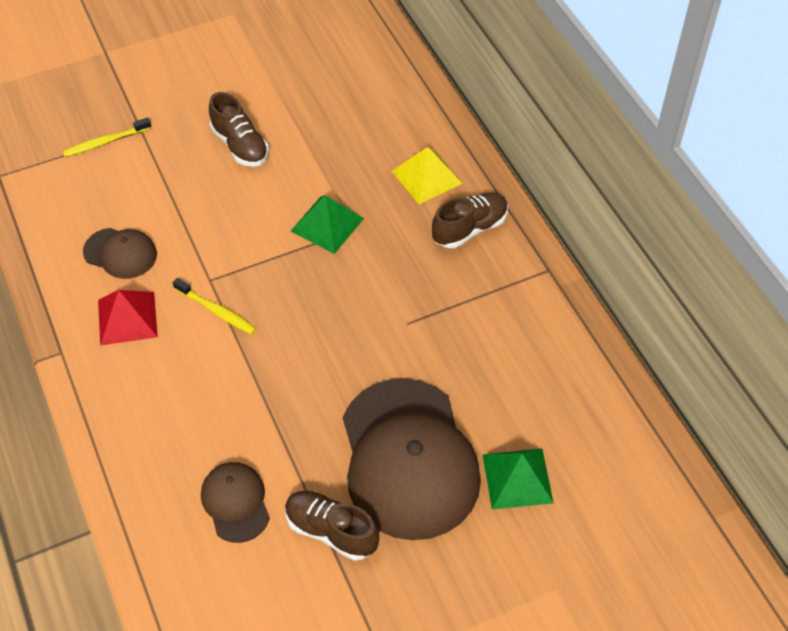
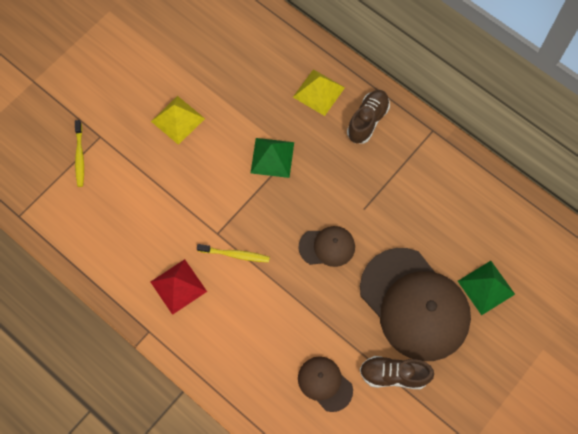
camera: 25 degrees left, 15 degrees up
yellow toothbrush [63,117,151,157] -> yellow toothbrush turned 45 degrees counterclockwise [75,120,84,187]
brown cap [83,228,157,279] -> brown cap moved to [298,226,355,267]
brown shoe [209,92,269,167] -> yellow pyramid [151,96,205,145]

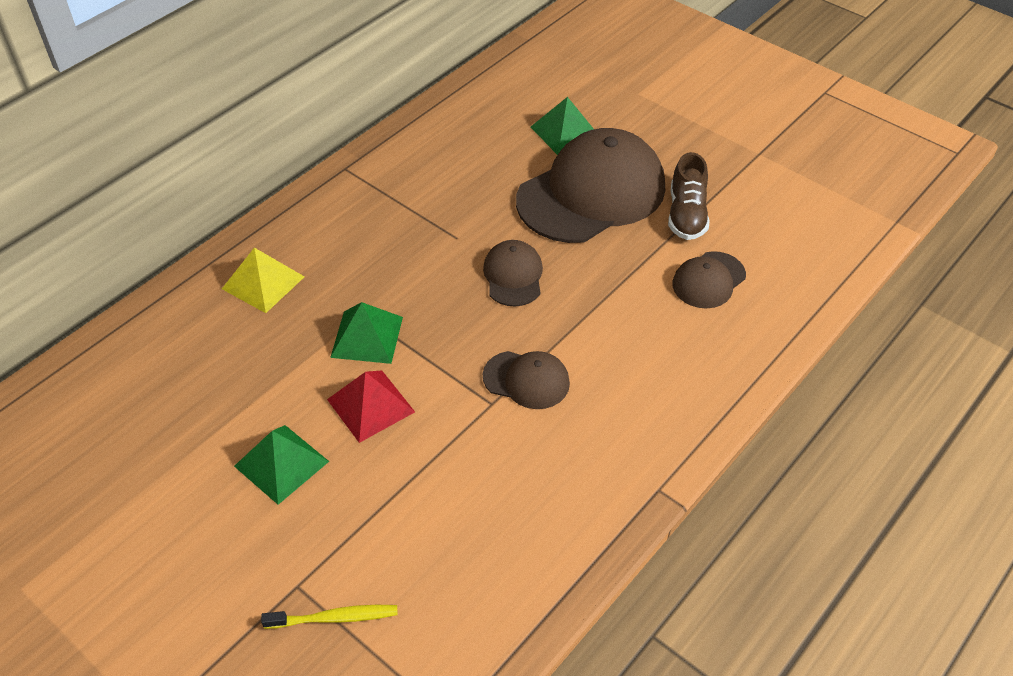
camera: 90 degrees left, 20 degrees down
yellow pyramid [151,96,205,145] -> green pyramid [234,425,329,505]
red pyramid [151,259,207,315] -> red pyramid moved to [327,371,415,443]
yellow toothbrush [197,244,270,262] -> brown cap [483,351,570,409]
brown shoe [347,90,390,144] -> none

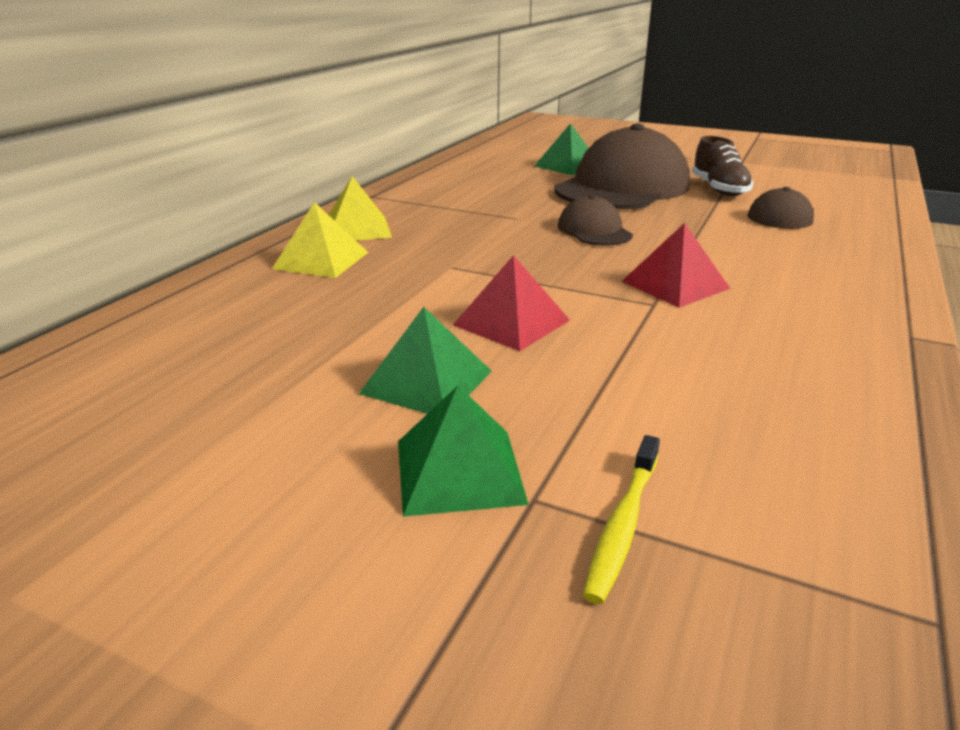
camera: 15 degrees left, 20 degrees down
yellow toothbrush [261,605,398,629] -> yellow toothbrush turned 135 degrees clockwise [583,435,660,604]
green pyramid [330,302,403,364] -> green pyramid moved to [398,386,529,517]
brown cap [483,351,570,409] -> red pyramid [621,223,730,308]
none -> yellow pyramid [328,176,392,240]

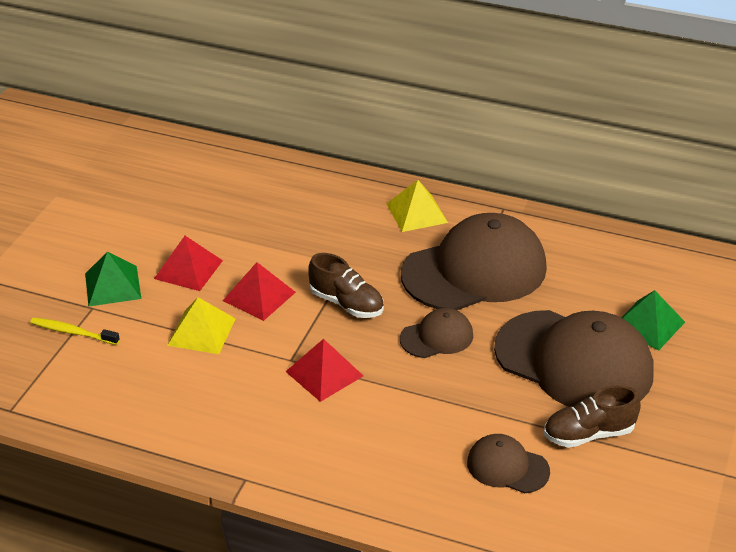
camera: 85 degrees right, 10 degrees up
yellow pyramid [272,202,368,278] -> yellow pyramid moved to [167,297,236,354]
green pyramid [359,307,492,414] -> red pyramid [154,236,223,291]
none -> brown shoe [308,253,384,318]
none -> brown cap [401,213,547,310]

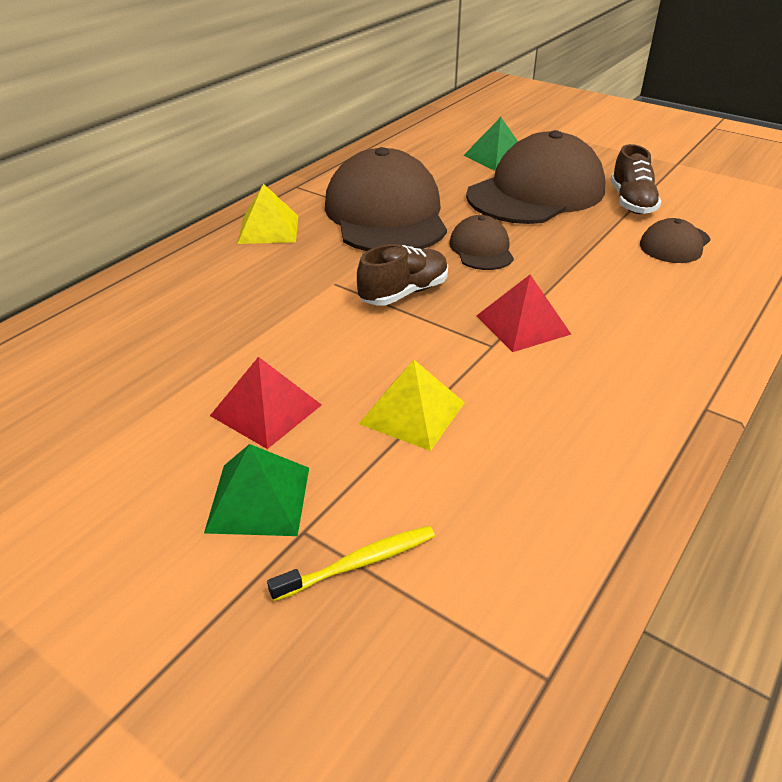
camera: 75 degrees left, 0 degrees up
yellow toothbrush [30,317,120,345] -> yellow toothbrush turned 150 degrees counterclockwise [267,526,435,601]
red pyramid [223,262,296,321] -> none

